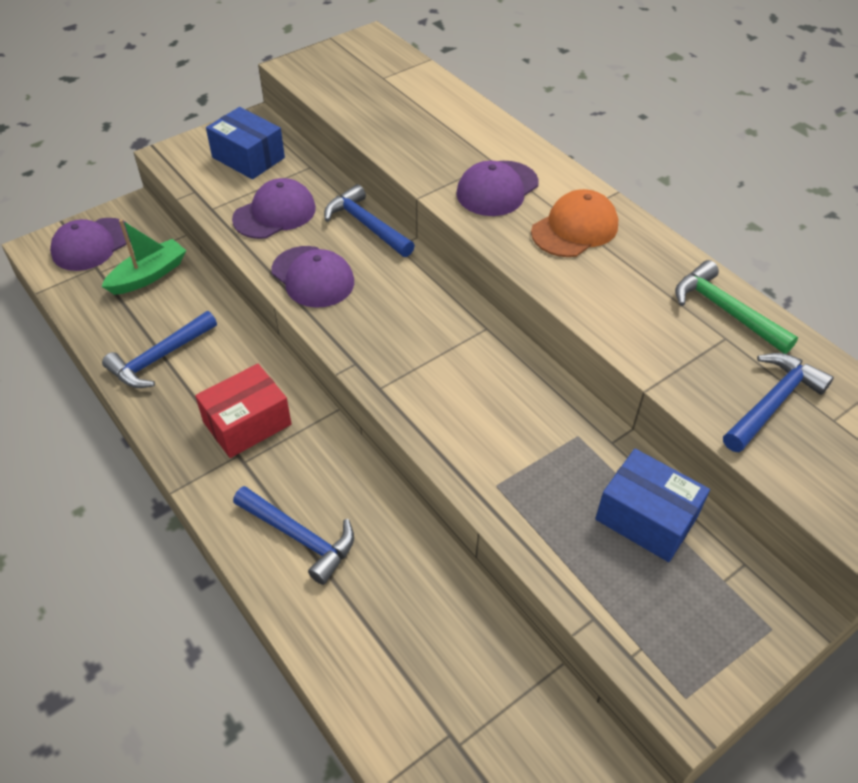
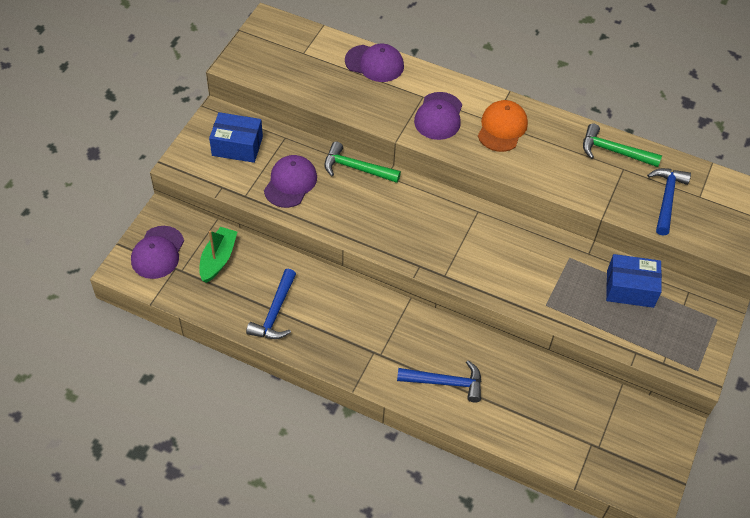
camera: 30 degrees left, 5 degrees up
red box [195,364,291,458] -> none
purple cap [272,246,354,308] -> purple cap moved to [345,44,404,82]
blue hammer [324,184,415,257] -> green hammer [324,141,401,183]

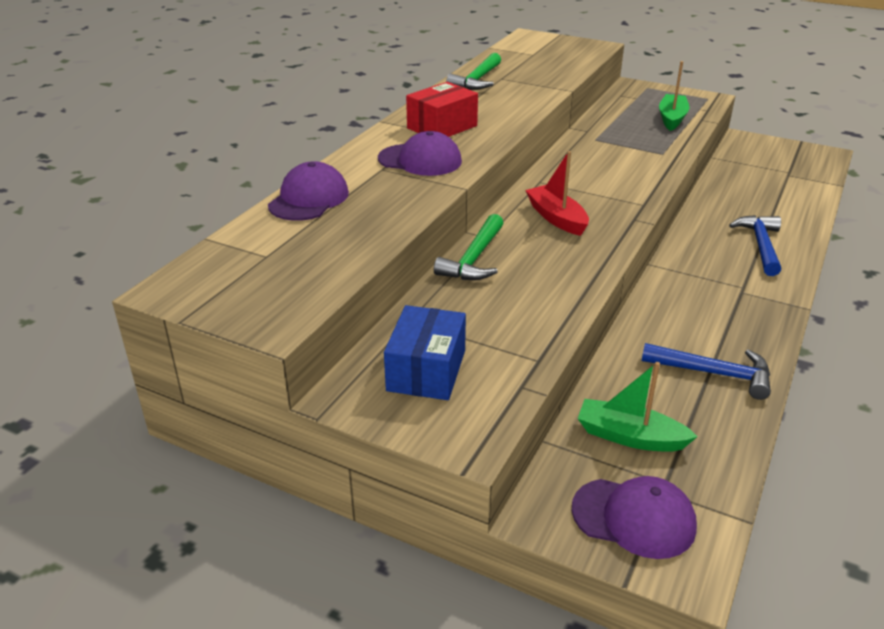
camera: 85 degrees left, 20 degrees down
purple cap [264,155,317,208] -> none
orange cap [478,100,528,152] -> red box [406,82,478,137]
blue box [606,254,662,308] -> none
blue hammer [647,168,691,236] -> none
none -> red boat [525,151,589,236]
none -> green boat [659,61,689,131]

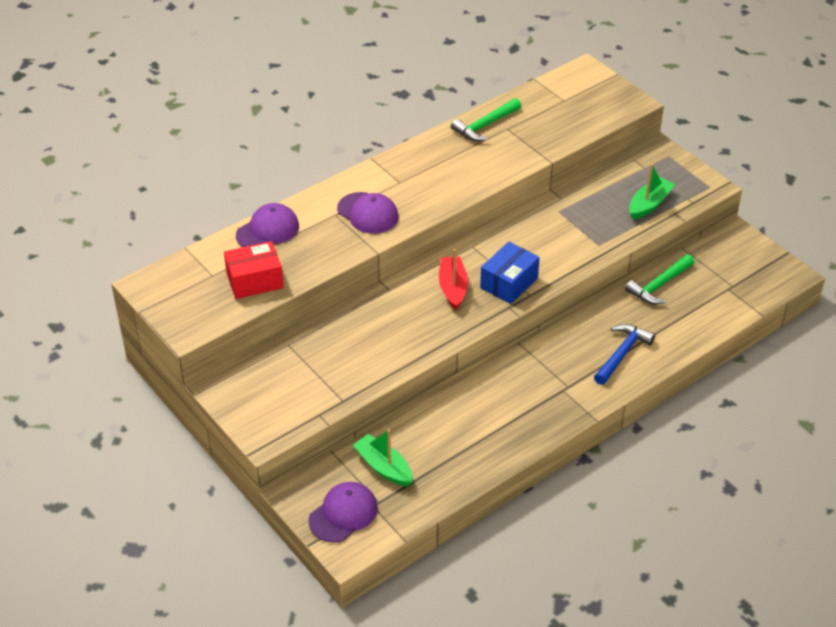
camera: 25 degrees right, 10 degrees up
blue box [384,305,466,400] -> blue box moved to [480,242,540,304]
red box [406,82,478,137] -> red box moved to [224,241,284,299]
green hammer [434,214,503,280] -> green hammer moved to [625,254,695,304]
purple cap [572,476,697,559] -> purple cap turned 90 degrees counterclockwise [308,482,378,543]
blue hammer [642,343,771,400] -> none

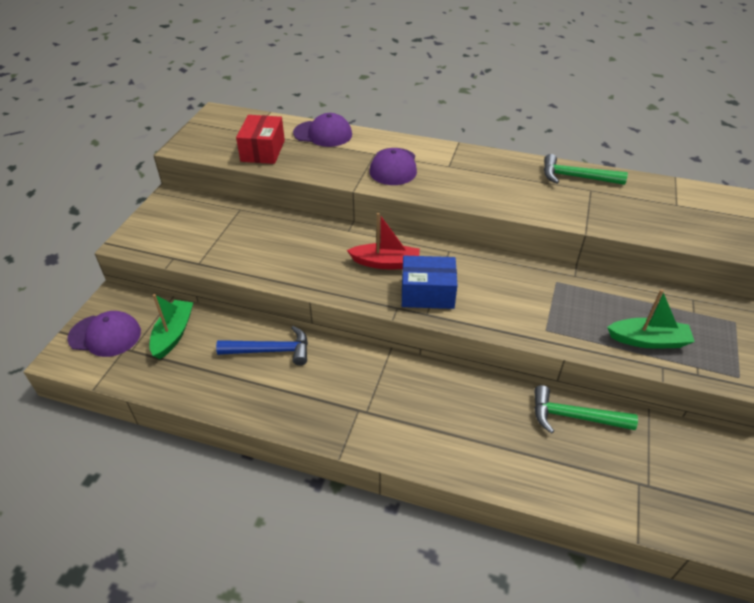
camera: 55 degrees right, 0 degrees up
red box [224,241,284,299] -> red box turned 60 degrees clockwise [236,115,285,164]
red boat [439,249,468,310] -> red boat turned 45 degrees clockwise [347,213,420,269]
blue hammer [594,324,655,385] -> blue hammer moved to [216,326,308,366]

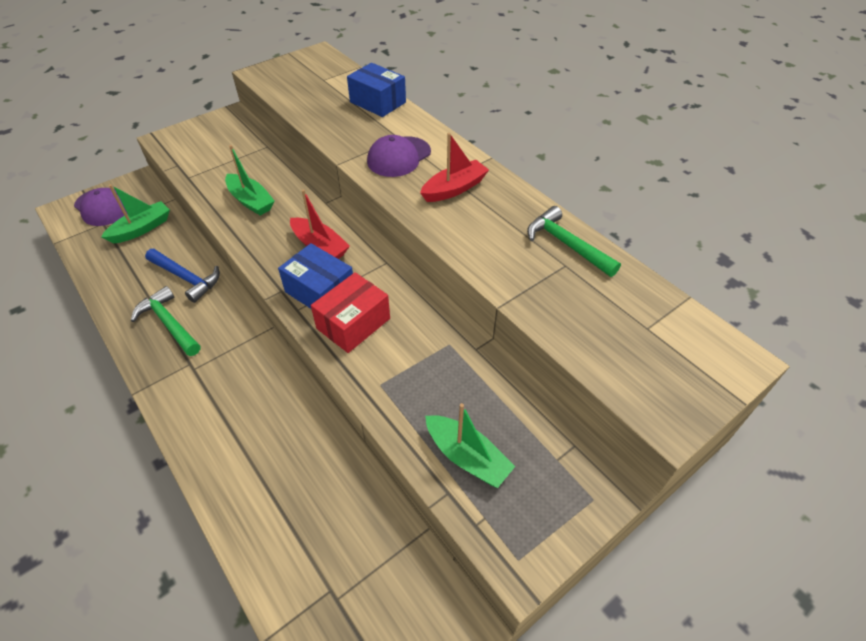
camera: 35 degrees right, 5 degrees up
red box [236,115,285,164] -> red box moved to [311,272,390,353]
purple cap [293,113,352,147] -> blue box [347,63,406,117]
green hammer [534,385,638,434] -> green hammer moved to [131,286,201,356]
none -> green boat [225,145,275,216]
none -> red boat [420,133,489,202]

